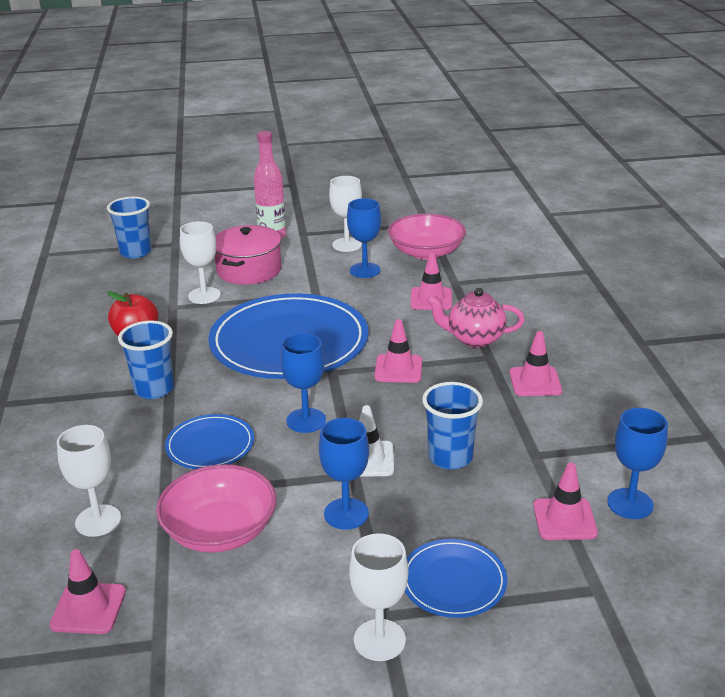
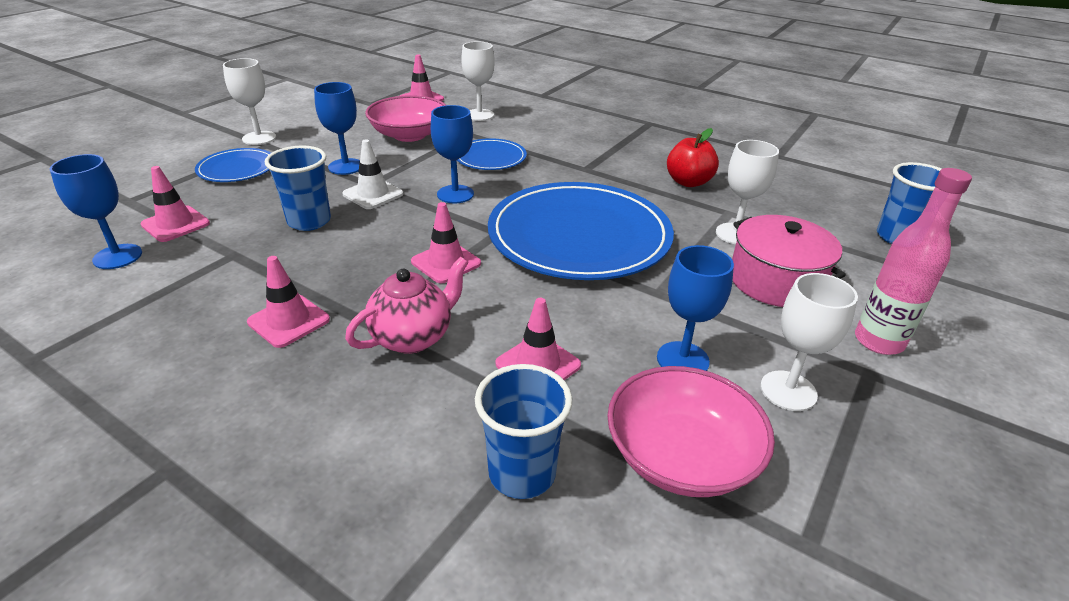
camera: 130 degrees right, 5 degrees up
blue cup [118,321,174,399] -> blue cup moved to [475,364,572,499]

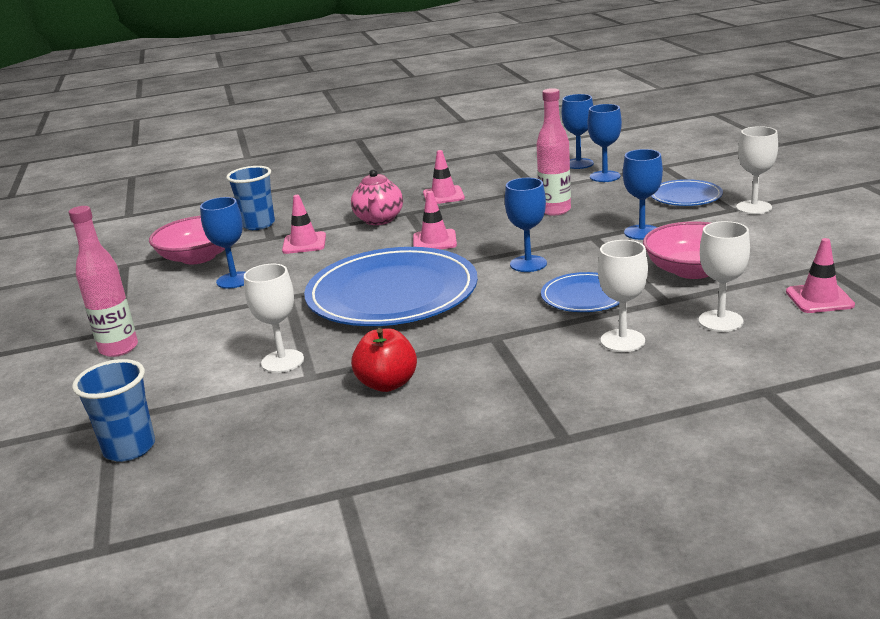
camera: 135 degrees right, 10 degrees down
pink traffic cone [140,166,210,242] -> blue goblet [588,104,622,182]
blue cup [265,145,331,231] -> pink bottle [537,88,571,216]
white traffic cone [342,139,403,209] -> none
pink pot [732,215,846,307] -> none
white goblet [760,273,858,411] -> white goblet moved to [598,240,648,352]

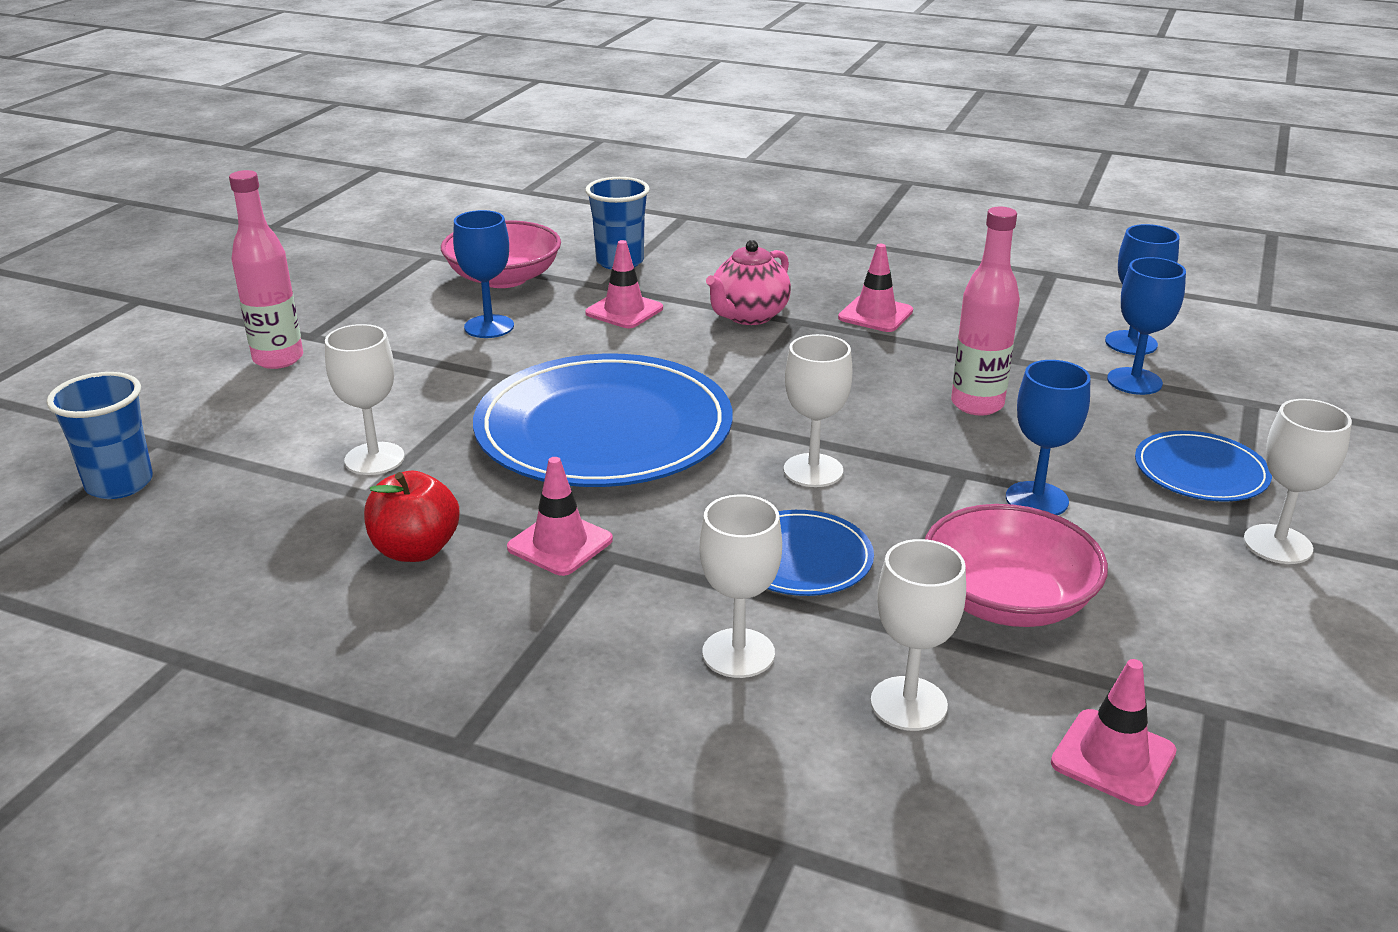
camera: 35 degrees right, 5 degrees up
pink traffic cone [413,191,457,249] -> pink traffic cone moved to [507,457,613,576]
blue goblet [505,178,547,272] -> white goblet [783,334,853,487]

